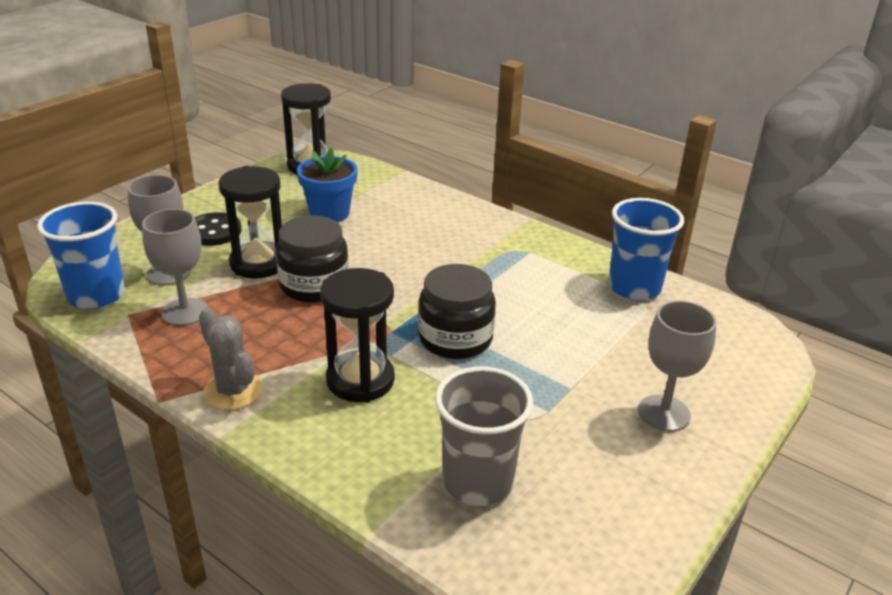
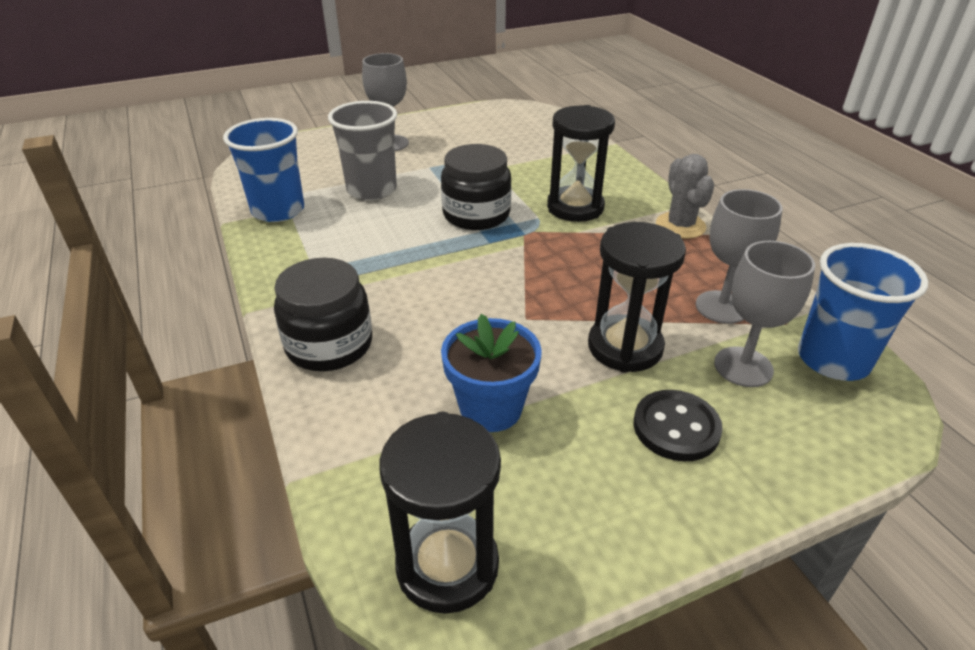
camera: 150 degrees left, 5 degrees up
black jar [276,216,349,302] -> black jar moved to [274,258,372,371]
grey cup [435,366,533,506] -> grey cup moved to [328,101,397,200]

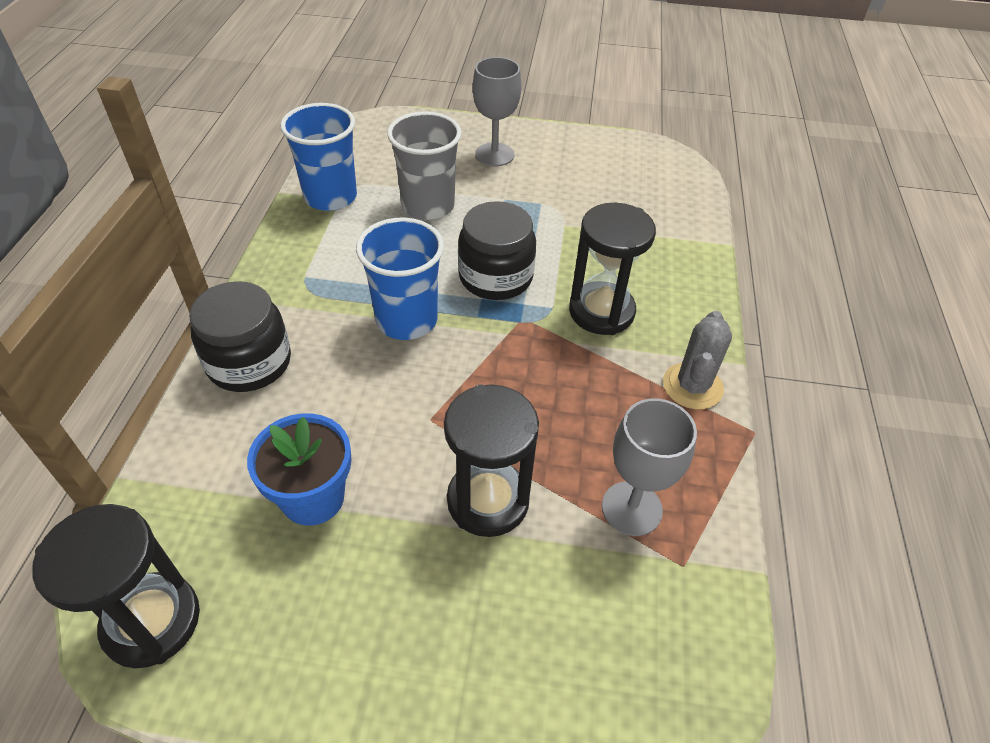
camera: 30 degrees right, 10 degrees up
black button [634,390,723,461] -> none
grey goblet [714,241,815,387] -> none
blue cup [798,243,928,381] -> blue cup moved to [356,217,444,340]

